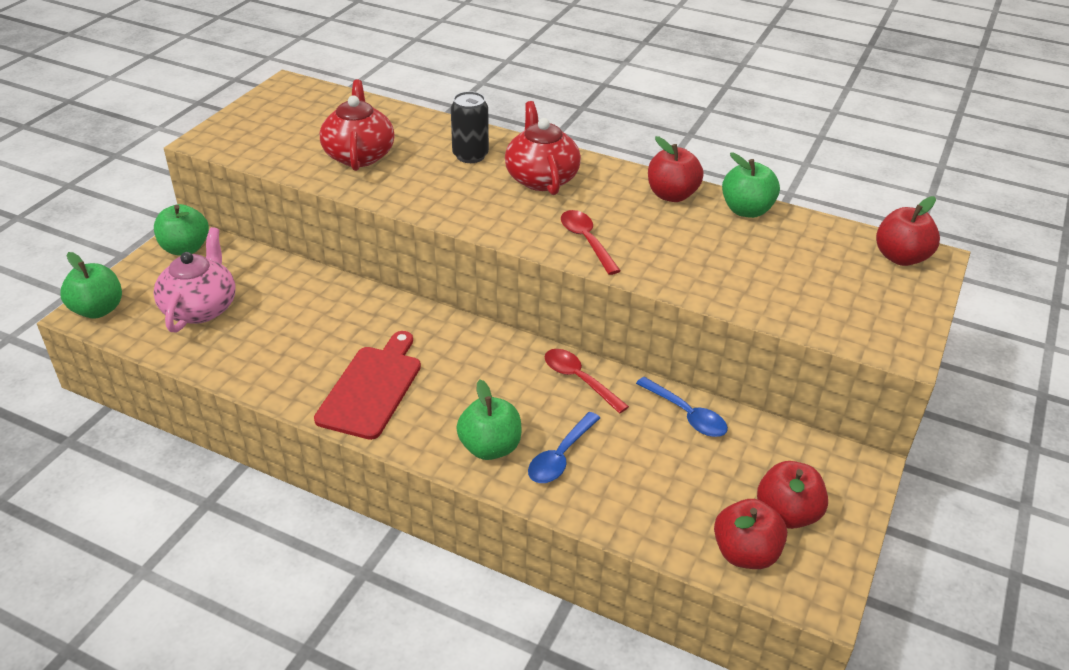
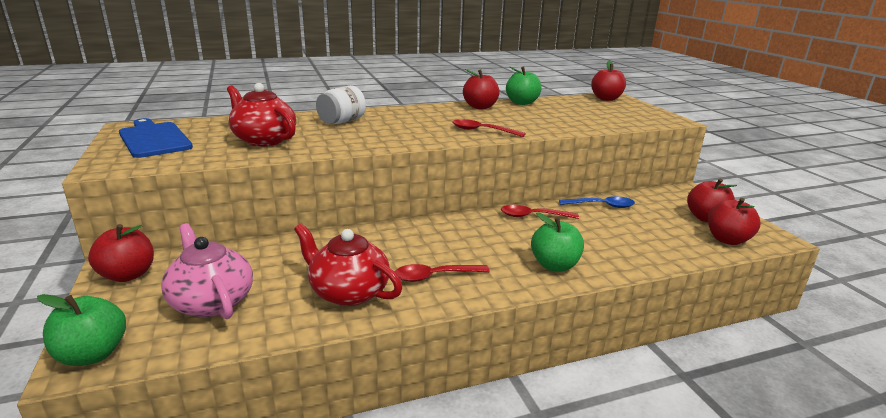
camera: 45 degrees left, 15 degrees down
green apple [154,204,209,255] -> red apple [88,224,154,282]
red cutting board [314,331,421,440] -> red spoon [395,264,490,282]
black can [451,91,489,163] -> white jar [316,85,366,124]
red teapot [505,101,581,195] -> red teapot moved to [294,224,402,306]
blue spoon [528,412,600,483] -> none
none -> blue cutting board [119,118,193,158]

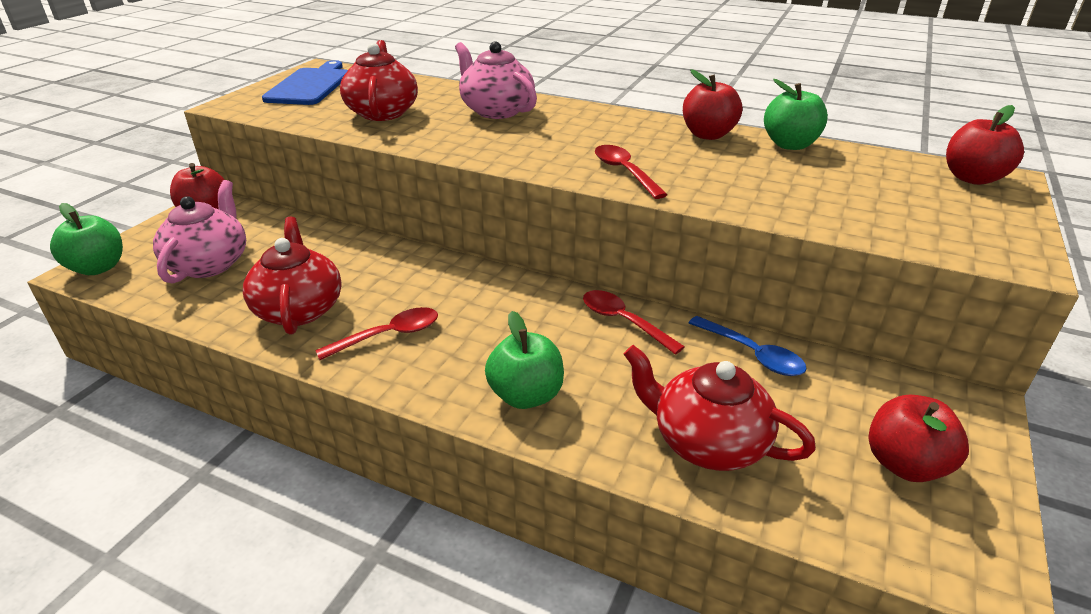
camera: 45 degrees right, 10 degrees up
white jar [316,85,366,124] -> pink teapot [455,41,537,119]
red spoon [395,264,490,282] -> red spoon turned 120 degrees clockwise [315,307,438,360]
red apple [708,198,760,245] -> none
none -> red teapot [624,345,816,471]

